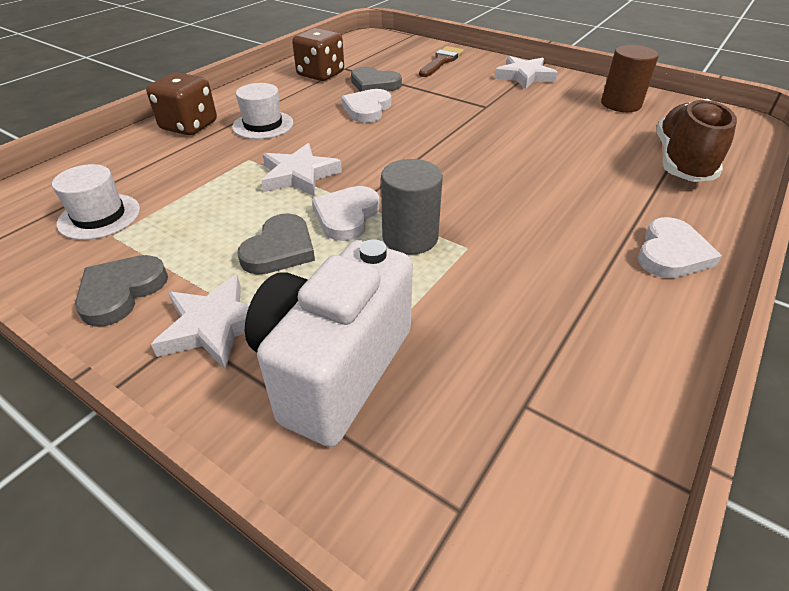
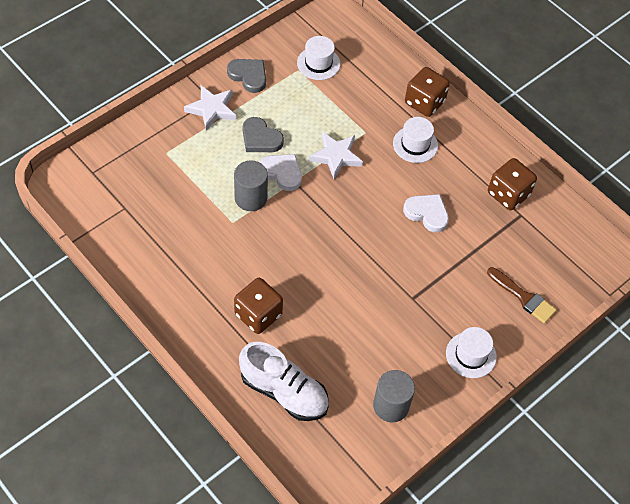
camera: 100 degrees right, 15 degrees up
white camera [245,239,413,447] -> none
grey heart [351,67,402,92] -> none
white star [494,56,558,89] -> white hat [446,327,497,378]
brown cylinder [601,45,659,112] -> grey cylinder [373,370,415,422]
white heart [638,217,722,278] -> none
brown shoe [656,99,737,182] -> white shoe [239,342,329,421]
none -> brown dice [234,278,283,334]

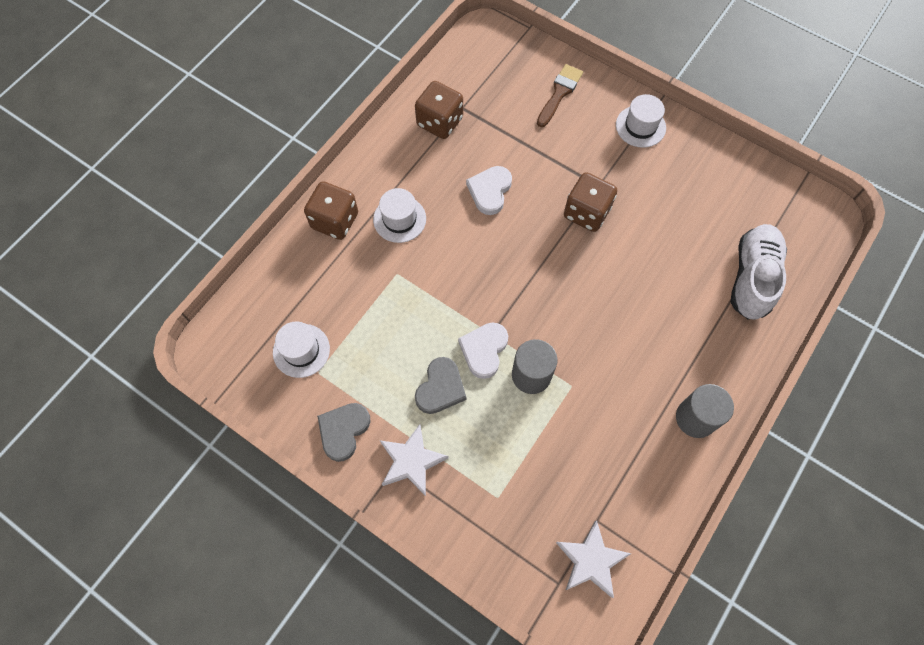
camera: 100 degrees left, 10 degrees up
brown dice [234,278,283,334] -> brown dice moved to [564,172,617,232]
white star [309,132,363,179] -> white star moved to [556,520,631,598]
grey cylinder [373,370,415,422] -> grey cylinder moved to [676,384,734,438]

